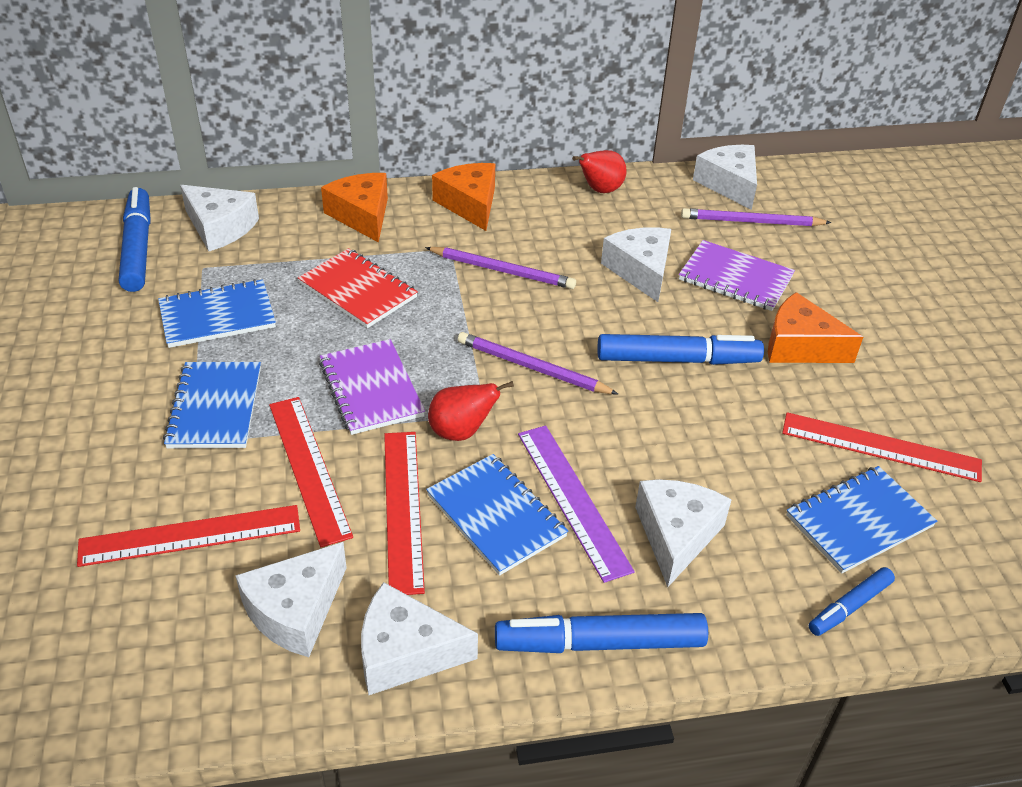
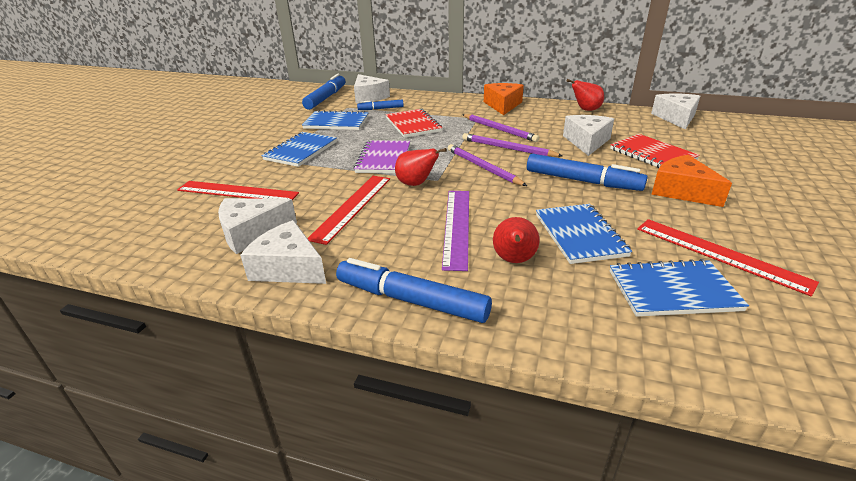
camera: 30 degrees right, 10 degrees down
red ruler [269,397,353,547] -> none
orange cheese [321,173,388,243] -> none
blue notebook [426,454,568,575] -> blue notebook moved to [536,204,632,264]
white cheese [635,479,732,587] -> red pear [493,217,540,263]
purple notebook [679,240,795,311] -> red notebook [610,134,700,168]
purple pencil [681,208,832,226] -> purple pencil moved to [462,133,563,157]
blue marker [809,567,895,636] -> blue marker moved to [357,100,404,110]

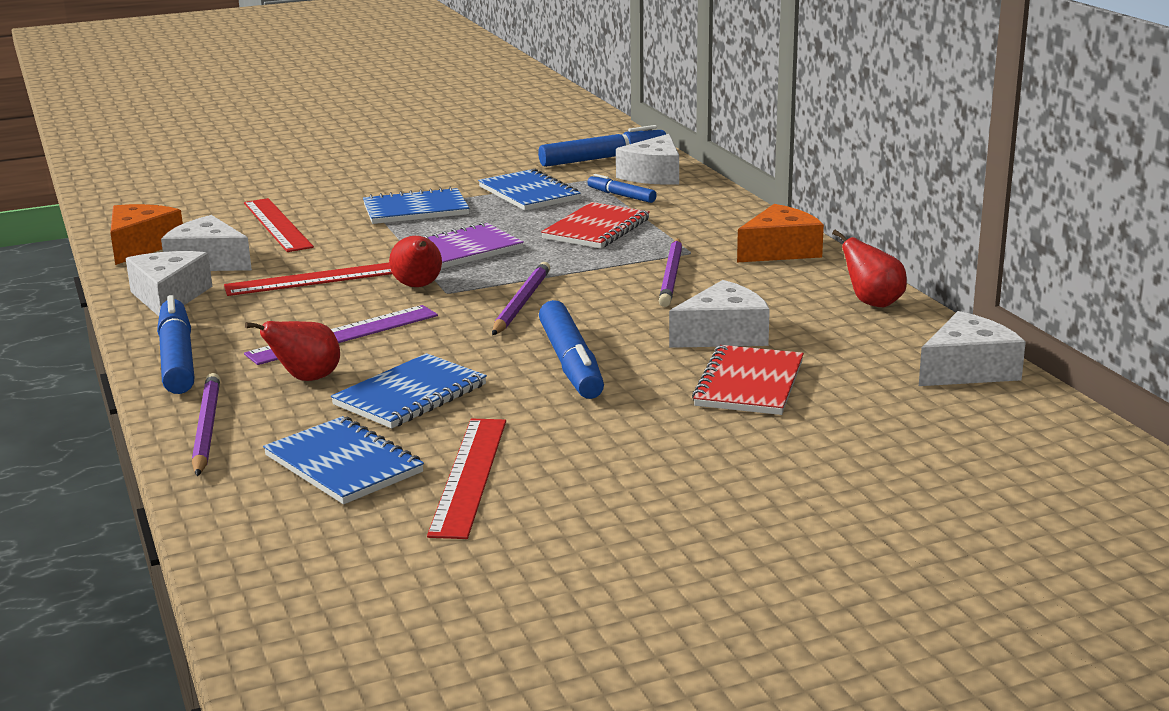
camera: 50 degrees right, 10 degrees down
purple pencil [462,133,563,157] -> purple pencil moved to [192,373,220,476]
orange cheese [651,155,732,207] -> orange cheese moved to [110,204,183,265]

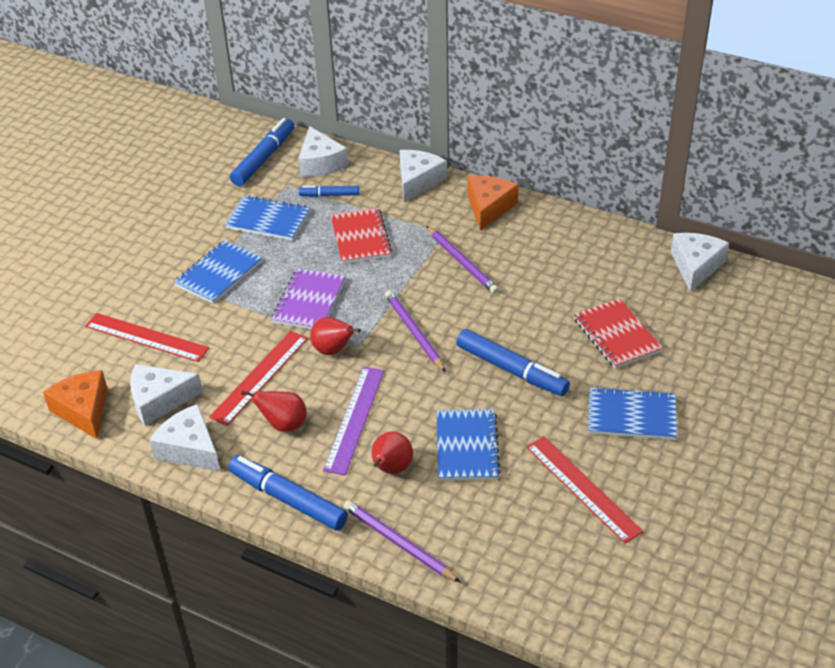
camera: 40 degrees left, 20 degrees up
blue notebook [263,416,424,504] -> blue notebook moved to [588,386,677,440]
white cheese [669,280,770,348] -> white cheese moved to [400,150,447,203]
red pear [832,230,907,307] -> red pear moved to [241,391,307,432]

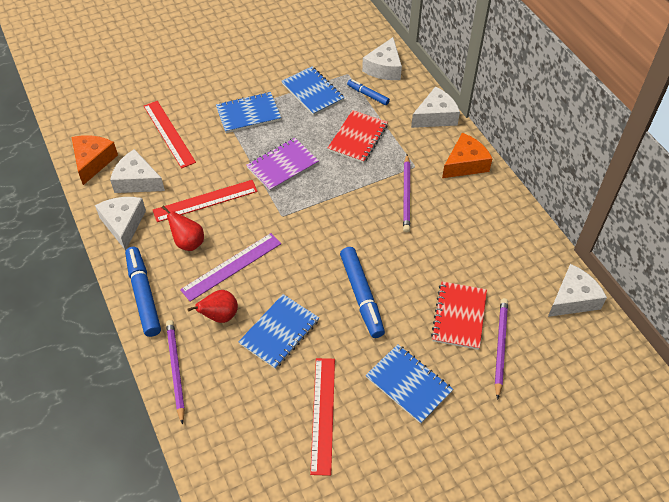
camera: 35 degrees right, 10 degrees up
blue marker [230,118,294,186] -> none
red pear [310,317,361,355] -> none
purple pencil [385,290,446,372] -> purple pencil moved to [495,298,508,400]

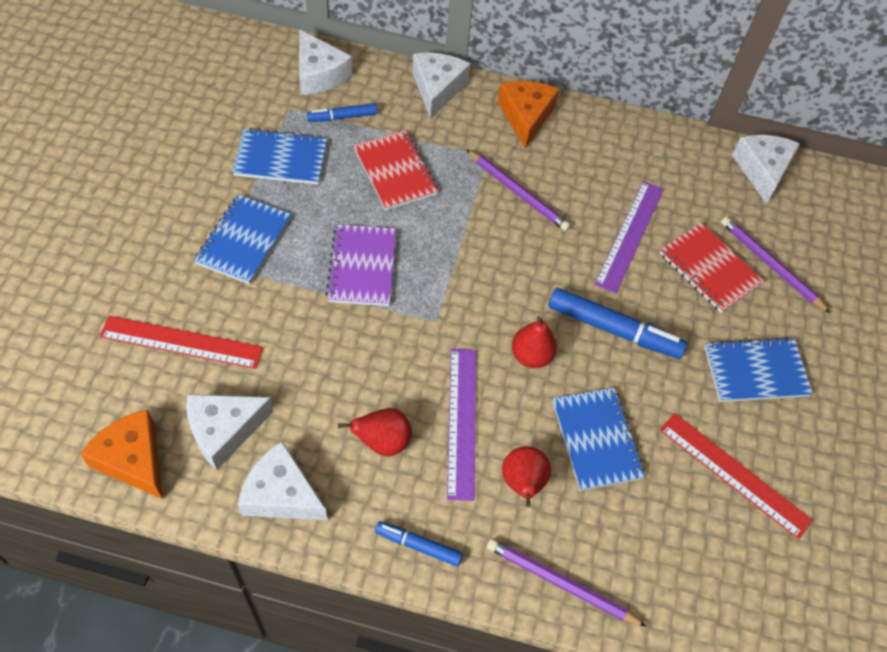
camera: 55 degrees left, 5 degrees up
blue marker [125,247,161,337] -> blue marker [375,521,463,567], size x0.56
red ruler [153,180,258,222] -> none
none -> red pear [512,316,557,368]
none -> purple ruler [594,181,664,294]

